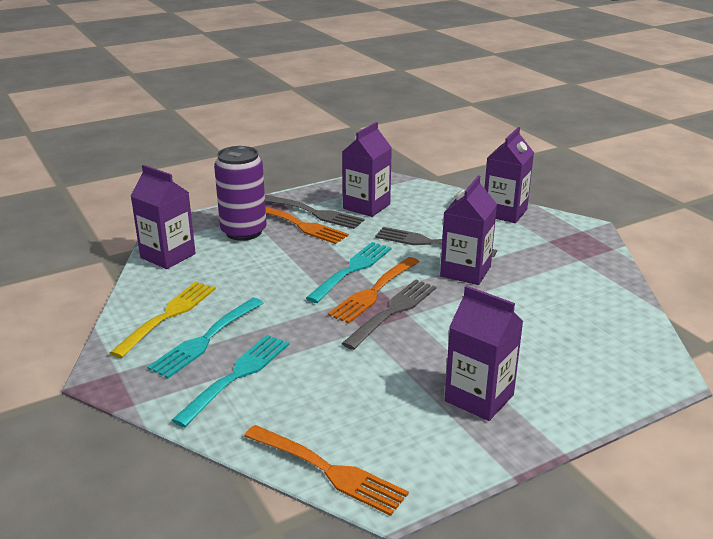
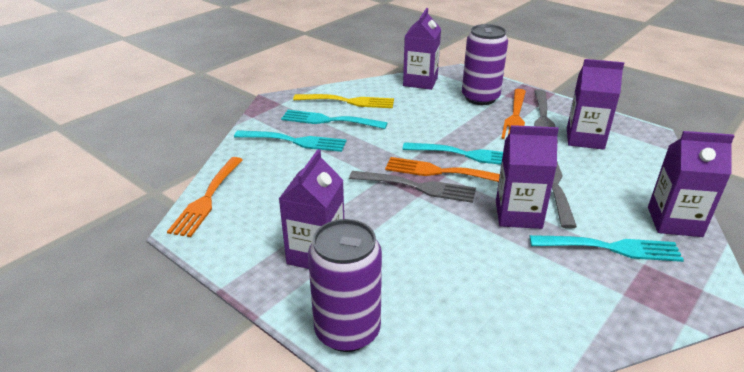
camera: 70 degrees right, 5 degrees up
none -> purple can [308,219,382,352]
none -> turquoise fork [530,235,684,262]

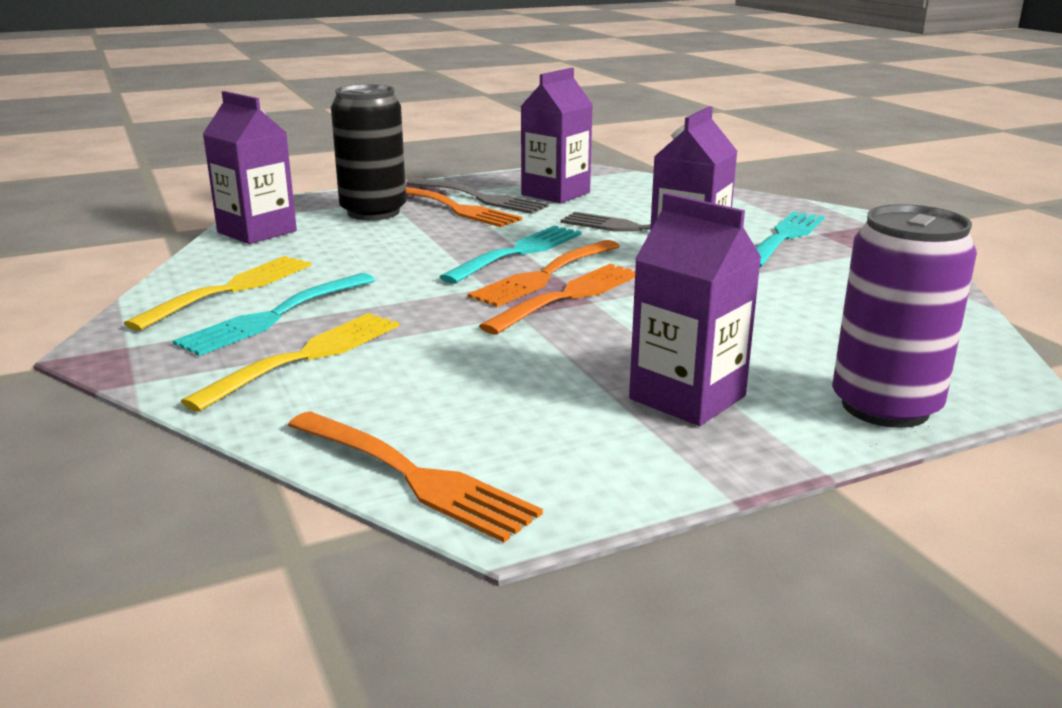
camera: 65 degrees left, 10 degrees down
turquoise fork [234,130,346,152] -> yellow fork [181,313,399,412]
grey fork [349,171,476,203] -> orange fork [479,264,635,335]
purple can [462,24,508,105] -> black can [331,84,406,220]
purple carton [648,131,734,237] -> none

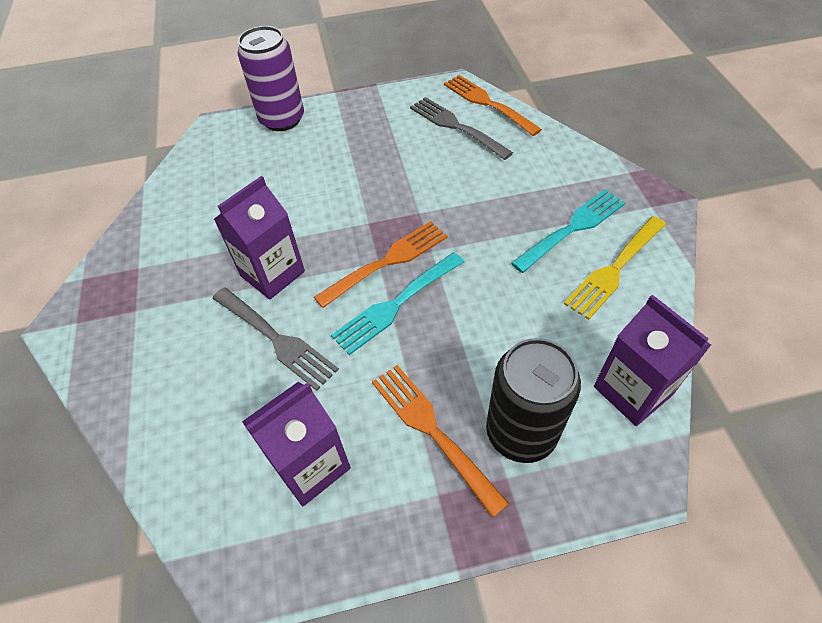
camera: 165 degrees left, 30 degrees up
yellow fork [181,313,399,412] -> none
grey fork [406,178,549,214] -> grey fork moved to [410,97,513,160]
orange fork [479,264,635,335] -> none
purple carton [629,193,762,426] -> none
turquoise fork [756,211,825,267] -> none

